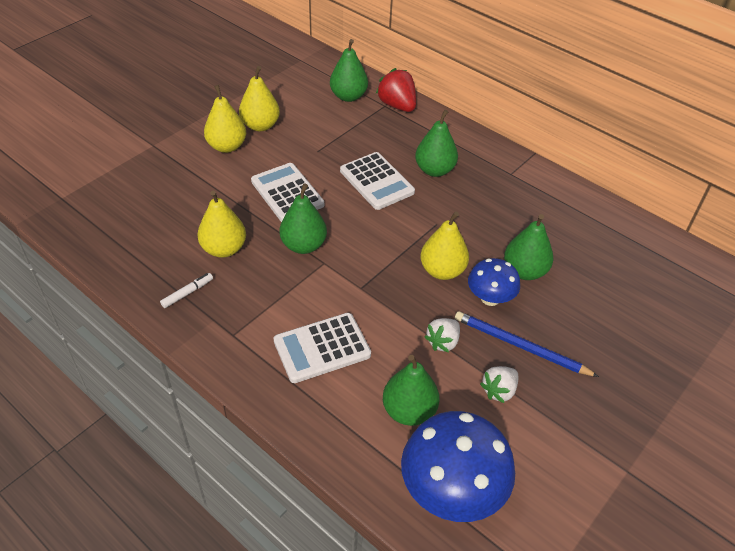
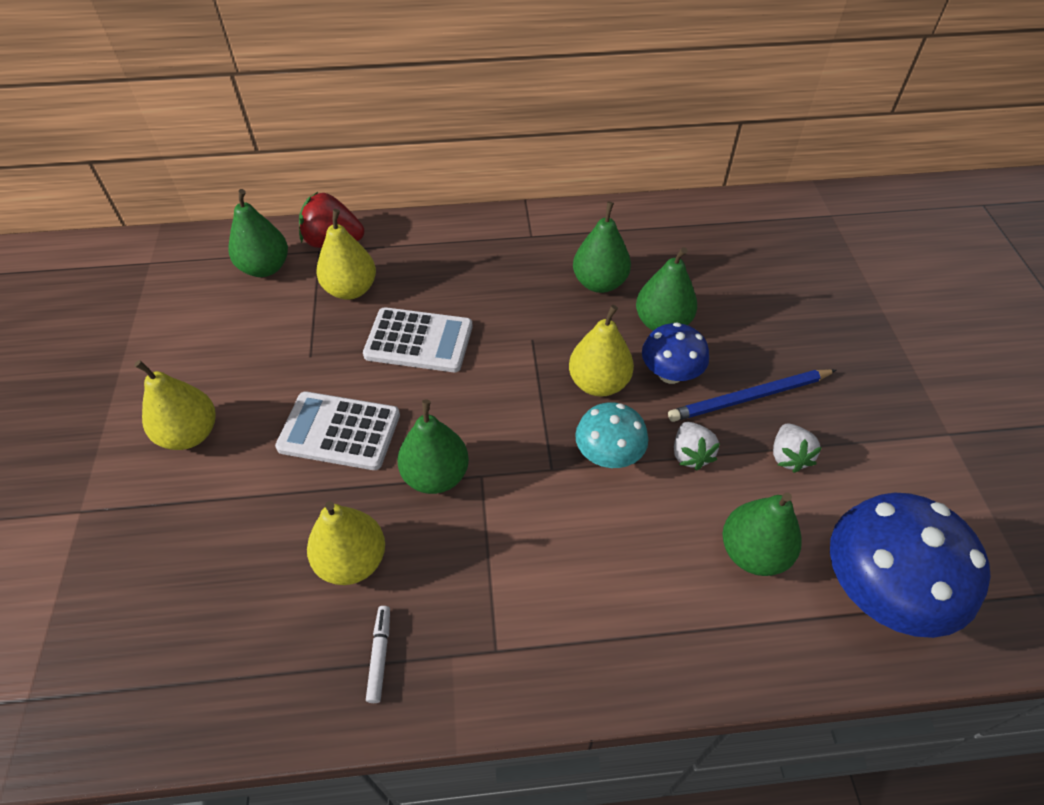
camera: 45 degrees left, 5 degrees up
yellow pear [239,66,280,131] -> yellow pear moved to [316,209,376,300]
white calculator [273,313,371,383] -> none
green pear [415,110,458,177] -> green pear moved to [573,202,631,293]
none -> turquoise mushroom [575,402,648,468]

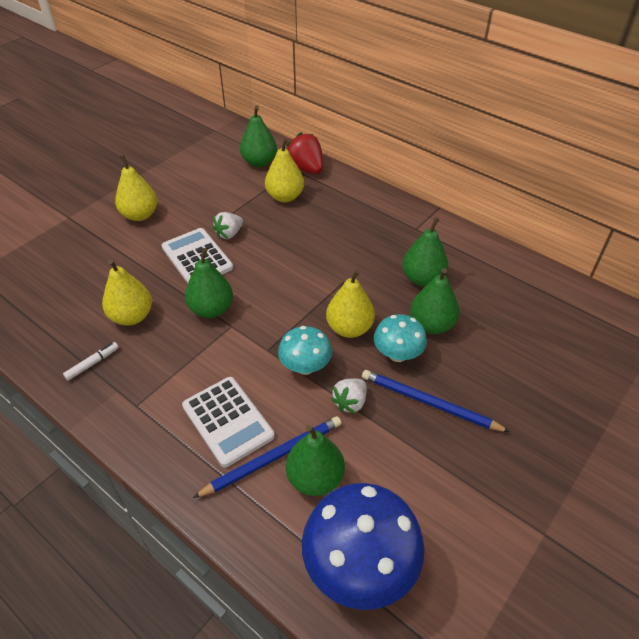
camera: 45 degrees right, 5 degrees down
white calculator [363,307,473,372] -> white calculator moved to [182,377,275,467]
blue mushroom [642,322,709,384] -> turquoise mushroom [374,314,427,362]
white strawberry [773,423,822,473] -> white strawberry moved to [213,212,243,239]
none -> blue pencil [193,416,342,498]

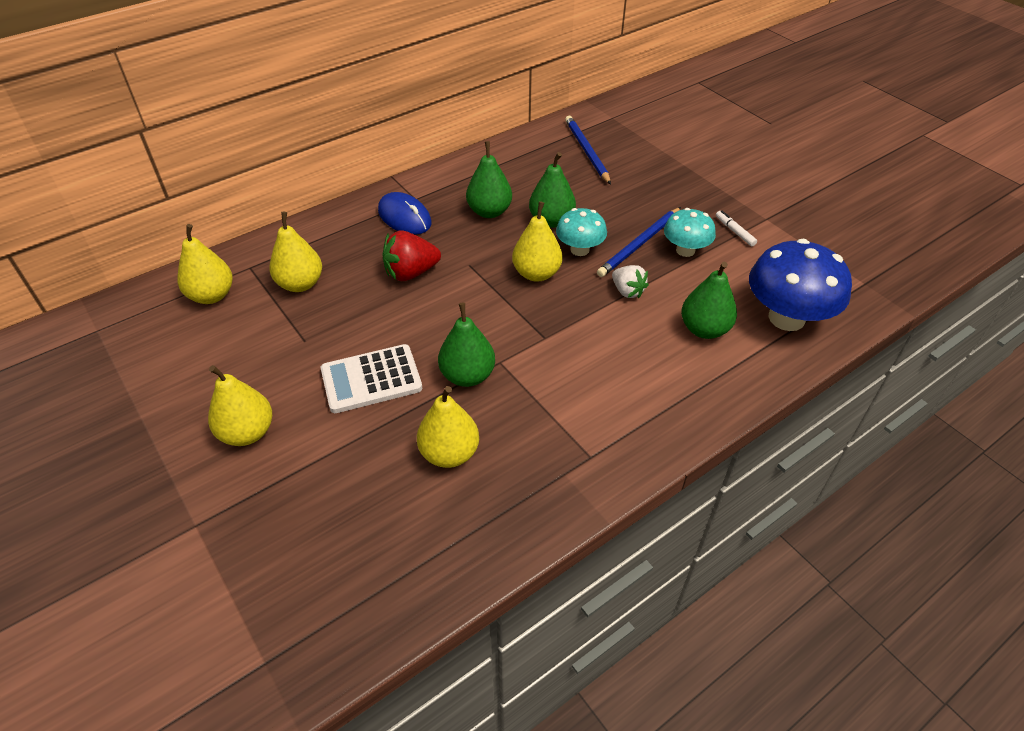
camera: 75 degrees left, 0 degrees up
white marker [63,342,119,381] -> white marker moved to [716,211,757,246]
white calculator [182,377,275,467] -> none
blue pencil [193,416,342,498] -> blue pencil moved to [565,116,611,184]
white strawberry [213,212,243,239] -> none
green pear [240,106,277,167] -> yellow pear [177,224,233,304]
turquoise mushroom [278,326,332,375] -> turquoise mushroom moved to [664,208,716,257]
red strawberry [286,132,323,174] -> red strawberry moved to [382,231,441,281]
none -> blue mouse [378,192,432,235]

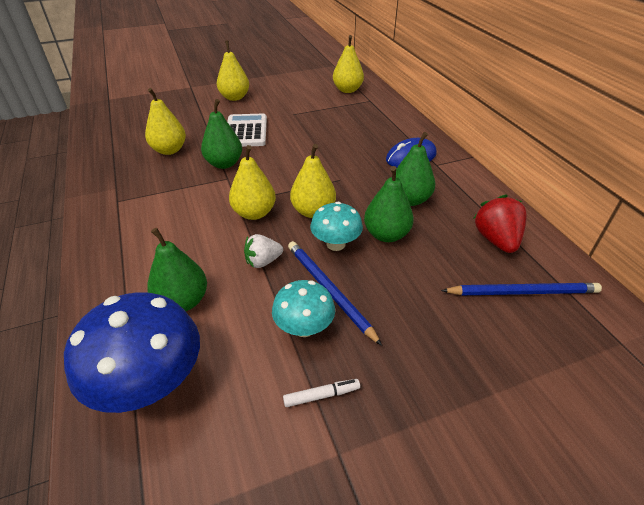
camera: 105 degrees right, 5 degrees down
yellow pear [269,212,322,292] -> yellow pear moved to [229,145,276,220]
red strawberry [382,231,441,281] -> red strawberry moved to [473,195,527,253]

